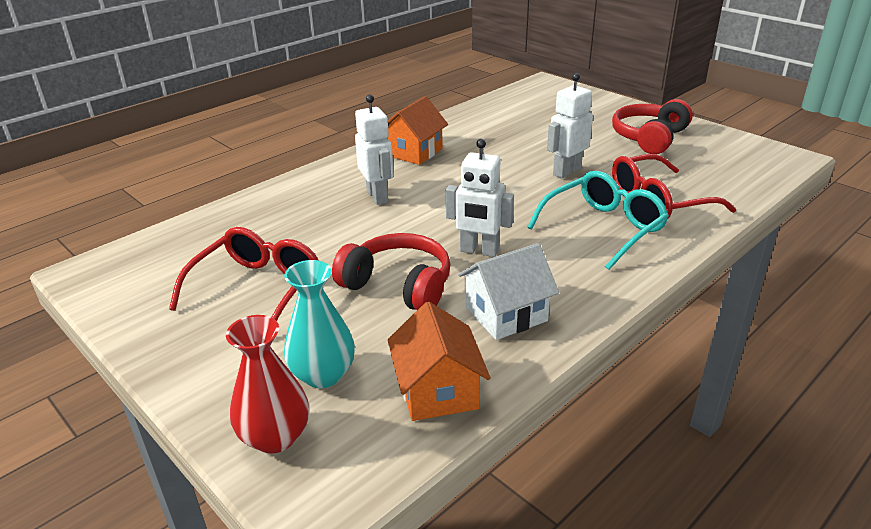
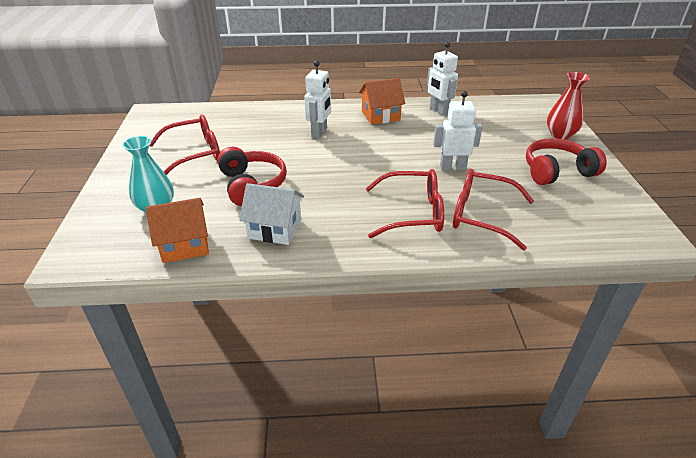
camera: 40 degrees right, 5 degrees up
red vase [226,315,309,454] -> red vase moved to [547,72,590,140]
orange house [387,302,490,421] -> orange house turned 45 degrees clockwise [146,198,209,263]
white robot [446,139,514,257] -> white robot moved to [427,42,458,116]
turquoise glasses [527,171,669,270] -> red glasses [366,169,444,238]

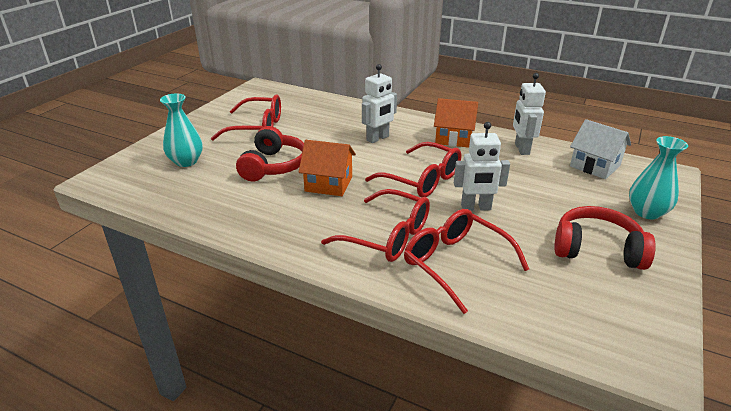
camera: 30 degrees right, 5 degrees down
orange house [146,198,209,263] -> orange house moved to [299,140,356,196]
white house [239,183,304,245] -> white house moved to [570,119,631,179]
white robot [433,91,482,171] -> white robot turned 150 degrees clockwise [454,122,510,211]
red vase [547,72,590,140] -> turquoise vase [629,136,688,219]
none -> red glasses [365,142,461,198]

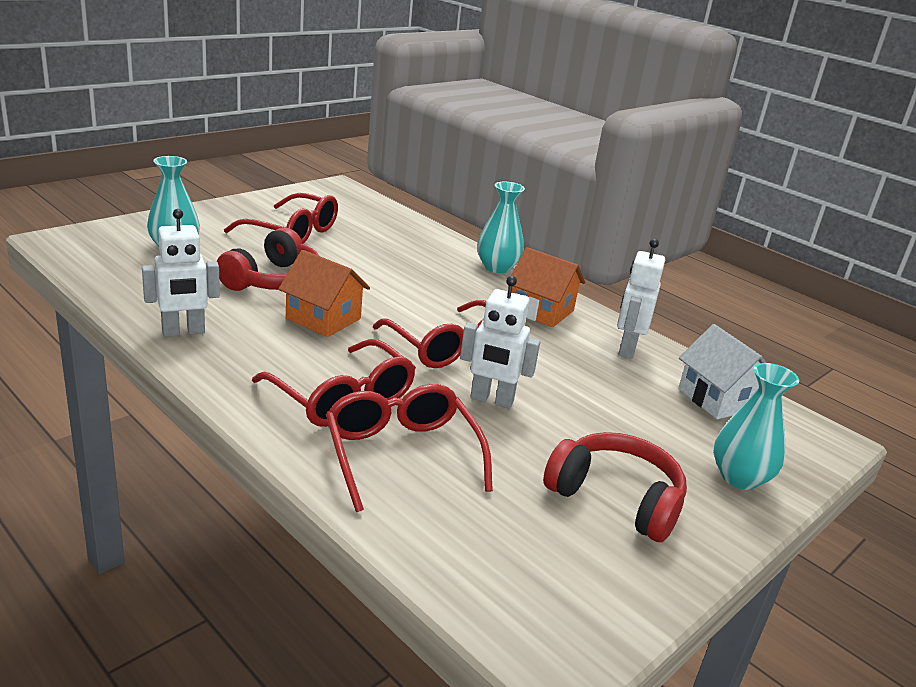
camera: 15 degrees right, 5 degrees down
white robot [362,64,397,143] -> white robot moved to [142,209,220,337]
none -> turquoise vase [477,182,525,273]

